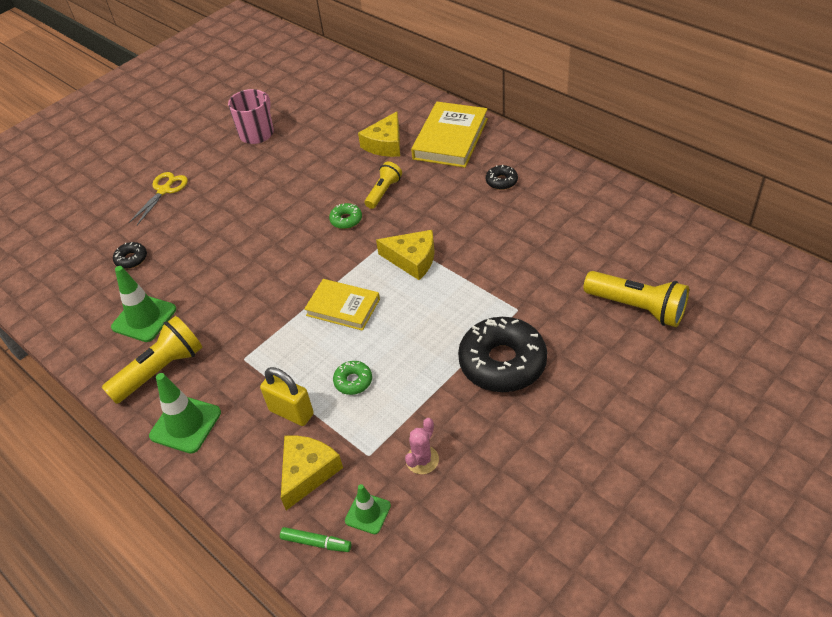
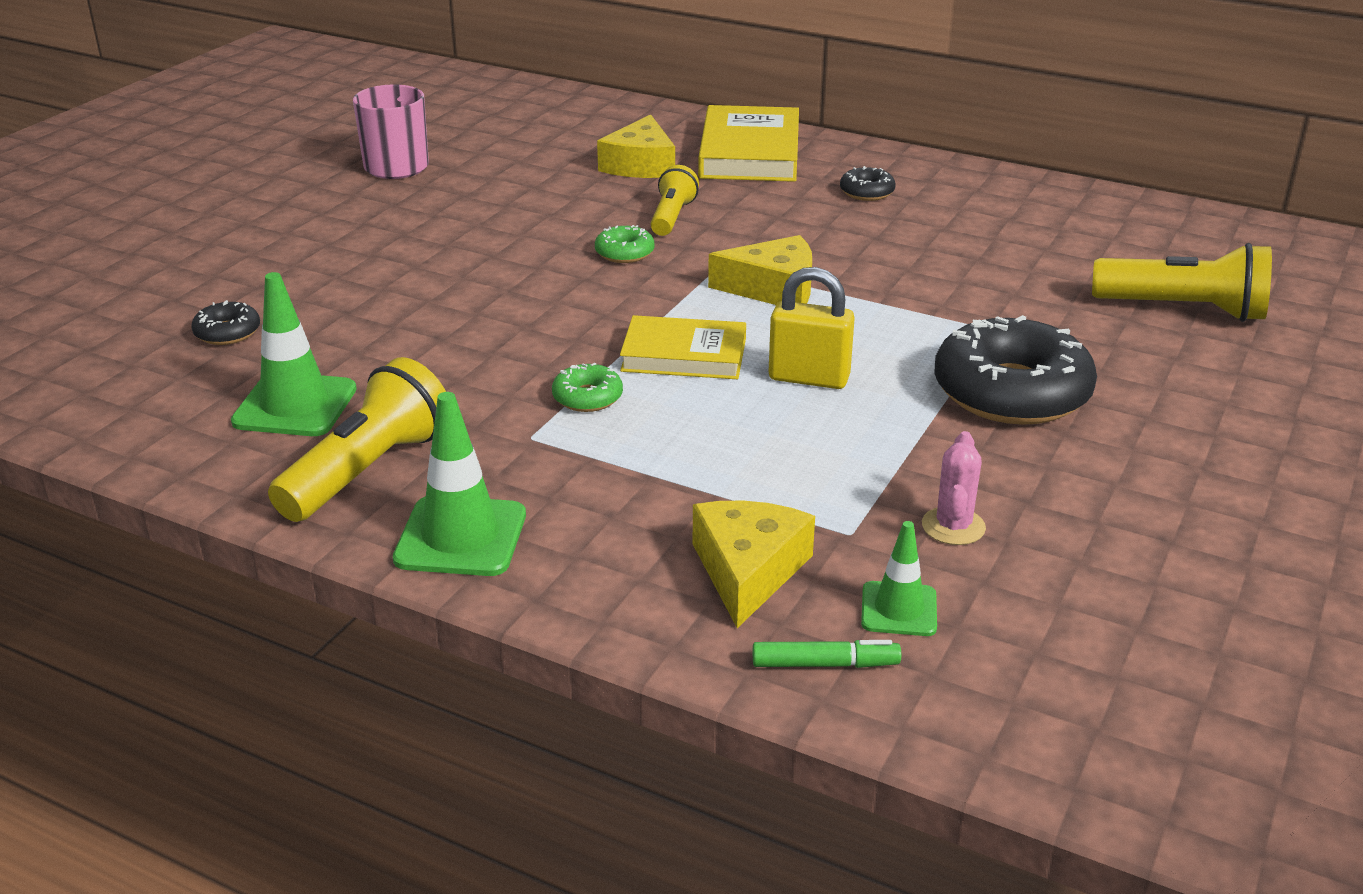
camera: 20 degrees left, 15 degrees down
yellow scissors [128,172,188,225] -> none
yellow padlock [260,367,314,426] -> yellow padlock moved to [769,267,855,389]
green donut [333,361,372,395] -> green donut moved to [552,363,623,412]

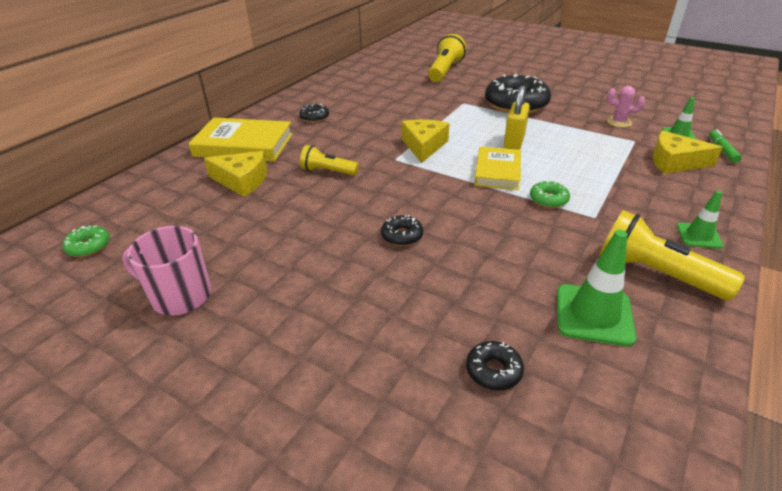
camera: 85 degrees left, 5 degrees up
green traffic cone [393,392,526,576] -> green traffic cone [677,191,724,249], size x0.60
green donut [595,225,654,263] -> green donut moved to [62,225,110,257]
none -> black donut [381,215,423,246]

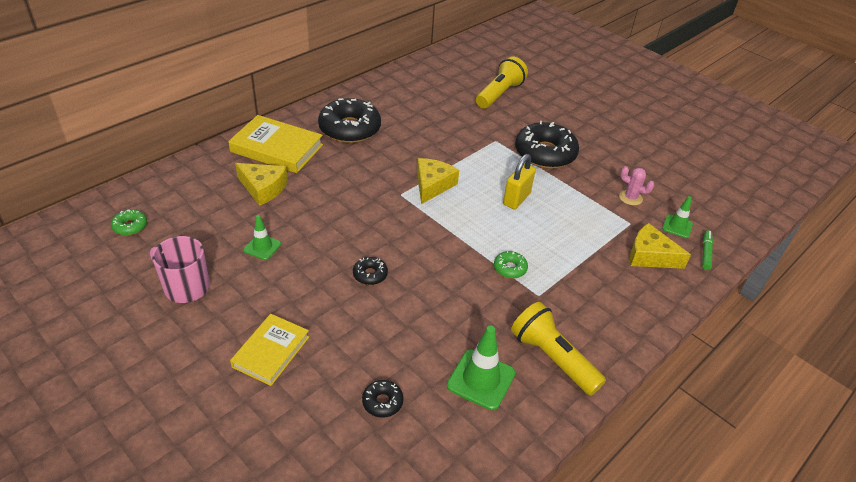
camera: 10 degrees right, 5 degrees up
black donut [299,104,329,123] -> black donut [318,98,381,143], size x2.24
yellow flashlight [300,145,359,176] -> none
yellow book [474,147,521,190] -> yellow book moved to [230,314,309,386]
green traffic cone [677,191,724,249] -> green traffic cone moved to [244,215,281,260]

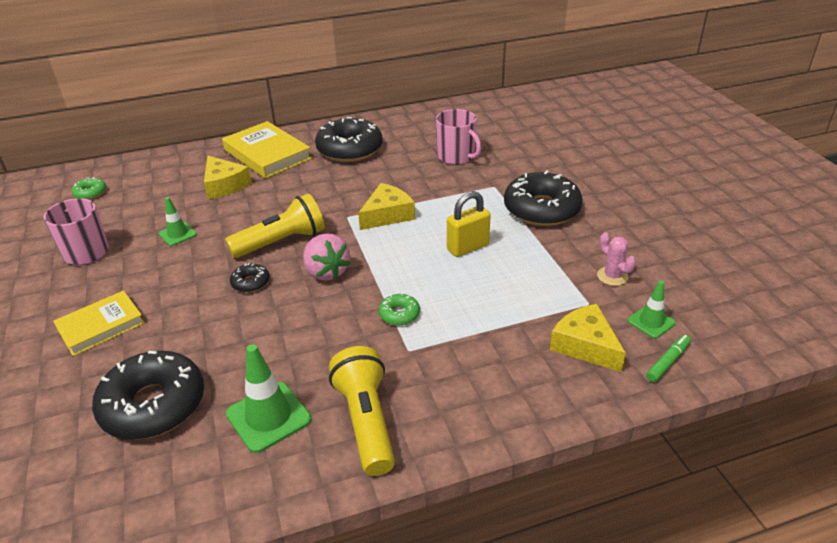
camera: 30 degrees right, 5 degrees down
black donut [362,380,404,418] -> black donut [92,351,204,440], size x2.24
yellow flashlight [476,57,528,109] -> yellow flashlight moved to [225,193,325,258]
none -> pink strawberry [303,233,351,281]
none -> pink mug [436,109,481,165]

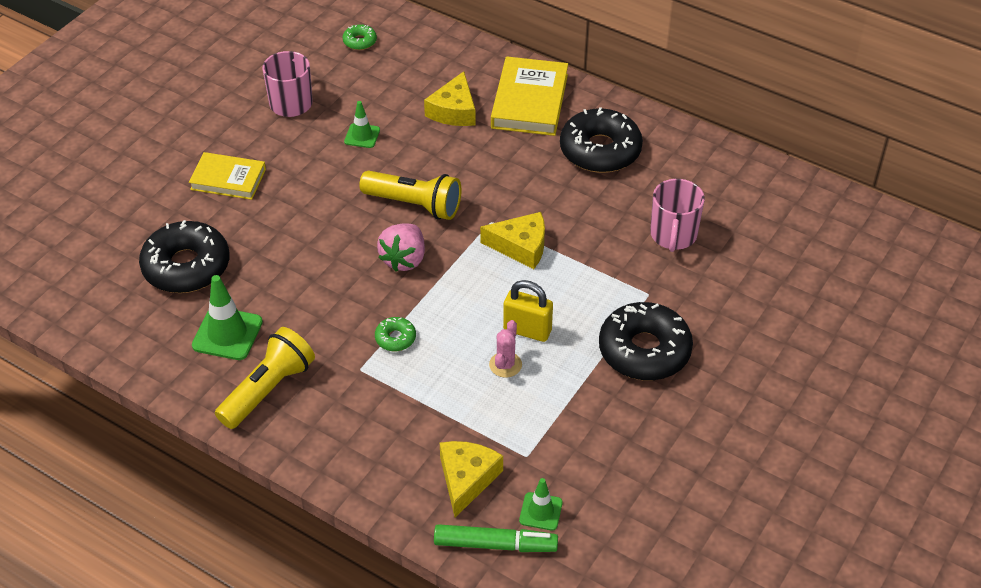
camera: 50 degrees right, 10 degrees up
black donut [230,263,270,293] -> none
pink cactus [597,232,636,286] -> pink cactus moved to [489,320,522,378]
green marker [646,335,691,382] -> green marker [434,524,558,552], size x1.65

